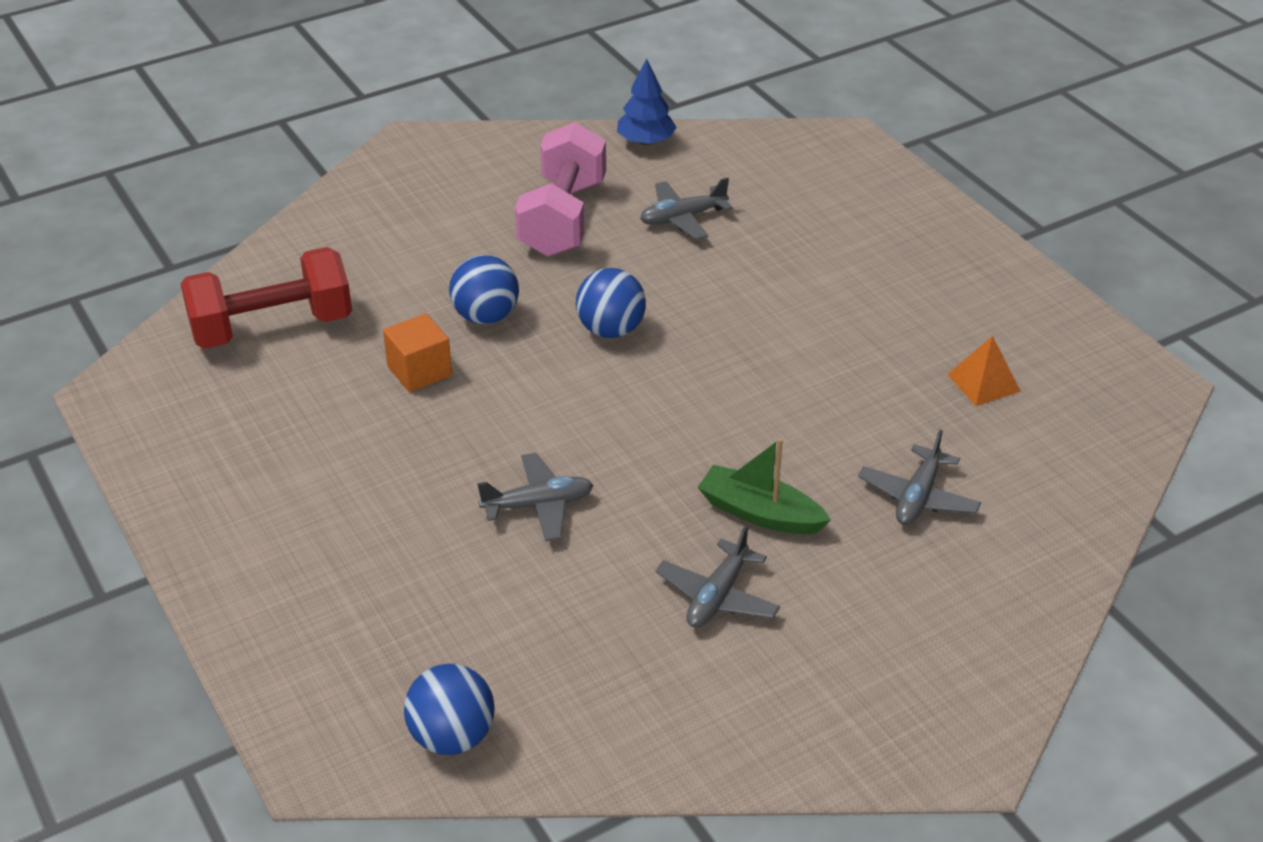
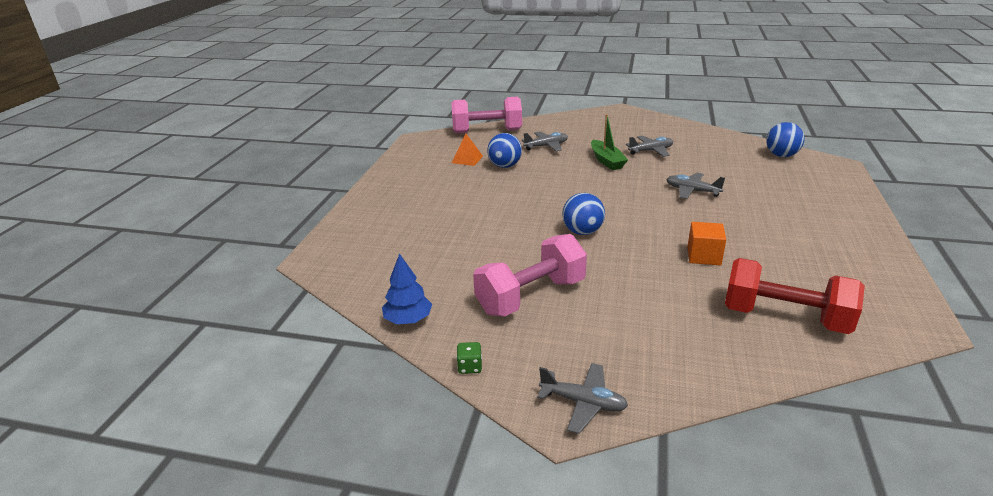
camera: 135 degrees left, 10 degrees down
blue ball [449,255,519,324] -> blue ball moved to [487,133,522,168]
grey plane [640,178,733,240] -> grey plane moved to [537,363,628,434]
none -> pink dumbbell [451,97,522,133]
none -> green dice [456,342,482,374]

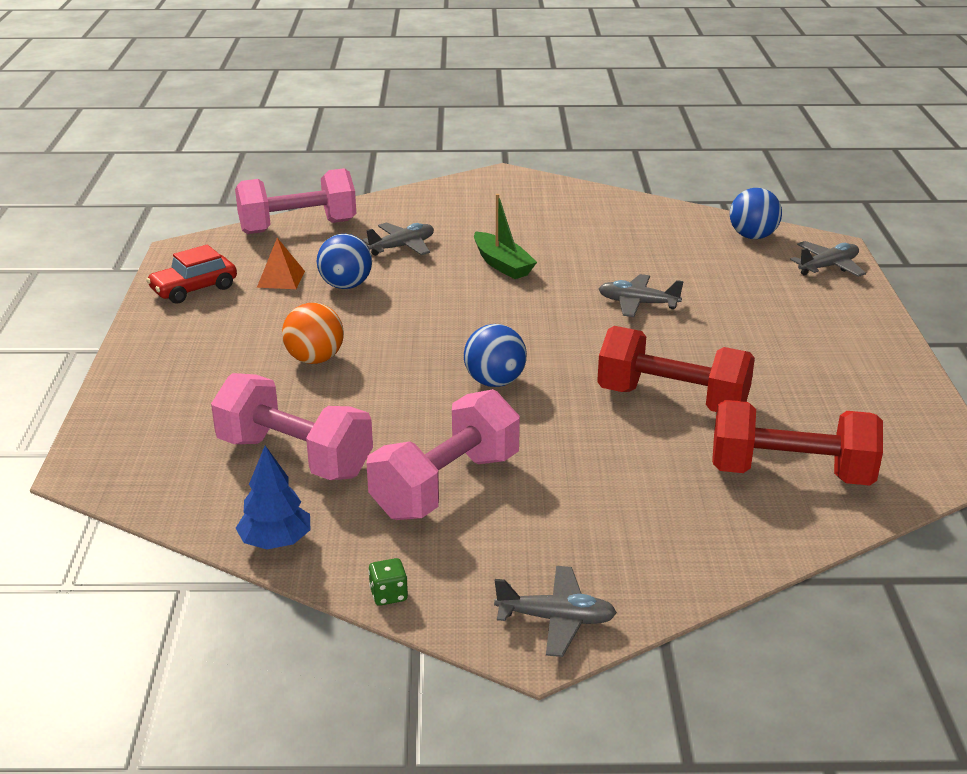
camera: 15 degrees left, 0 degrees up
grey plane [626,136,673,157] -> grey plane moved to [790,241,866,277]
orange cube [688,222,726,265] -> red dumbbell [597,326,755,412]
none -> red car [146,245,237,304]
none -> pink dumbbell [211,373,373,480]
none -> orange ball [282,303,344,364]

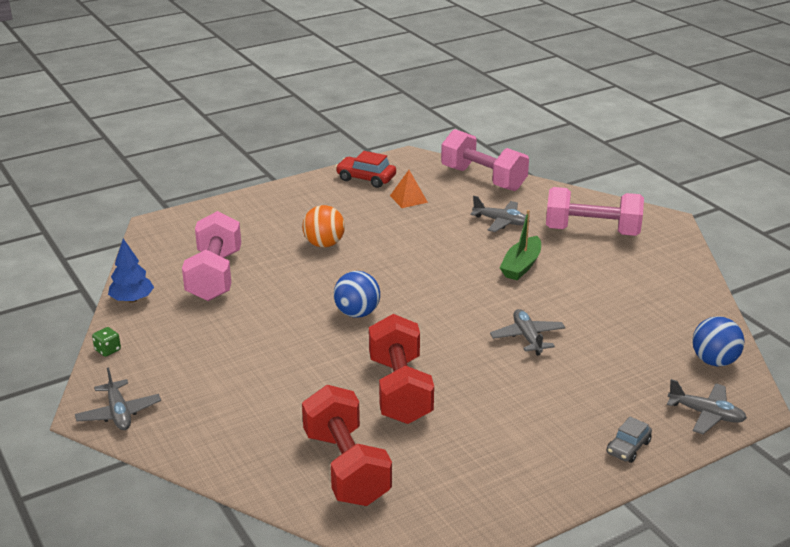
camera: 60 degrees right, 0 degrees up
blue ball [317,234,372,289] -> none
pink dumbbell [367,389,520,520] -> pink dumbbell moved to [546,187,644,236]
none -> grey car [607,417,652,463]

